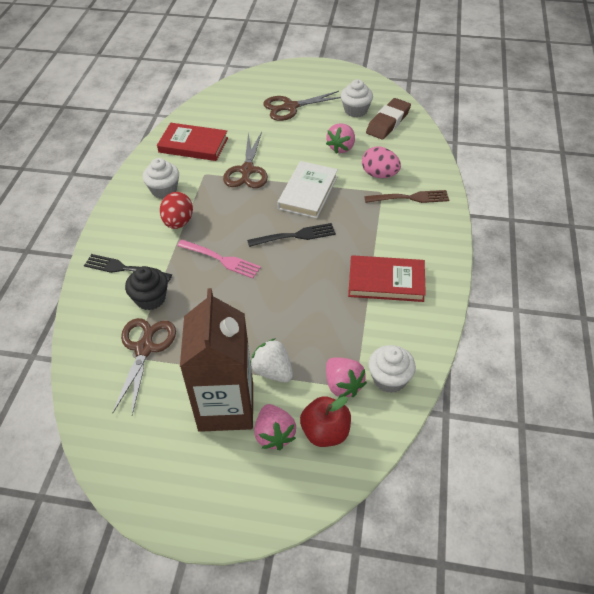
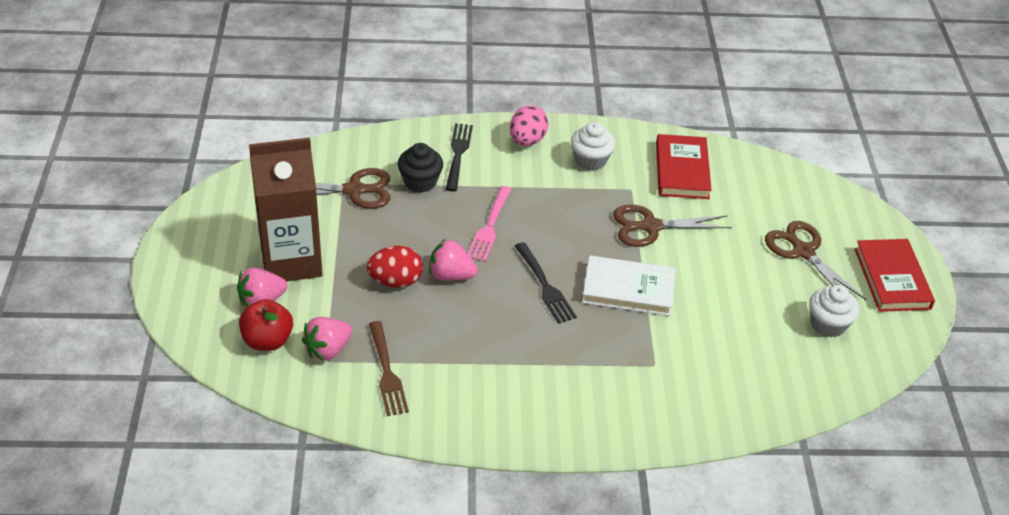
camera: 75 degrees right, 5 degrees down
red egg [160,192,193,229] -> red egg moved to [367,246,423,288]
white strawberry [250,338,293,383] -> none
pink strawberry [326,123,355,154] -> pink strawberry moved to [429,239,478,281]
red book [348,255,426,302] -> red book moved to [854,239,935,312]
pink egg [362,147,401,178] -> pink egg moved to [510,105,549,146]
brown fork [364,190,449,203] -> brown fork moved to [369,321,409,416]
brown eraser [366,98,411,140] -> none
white cupcake [368,345,416,393] -> none

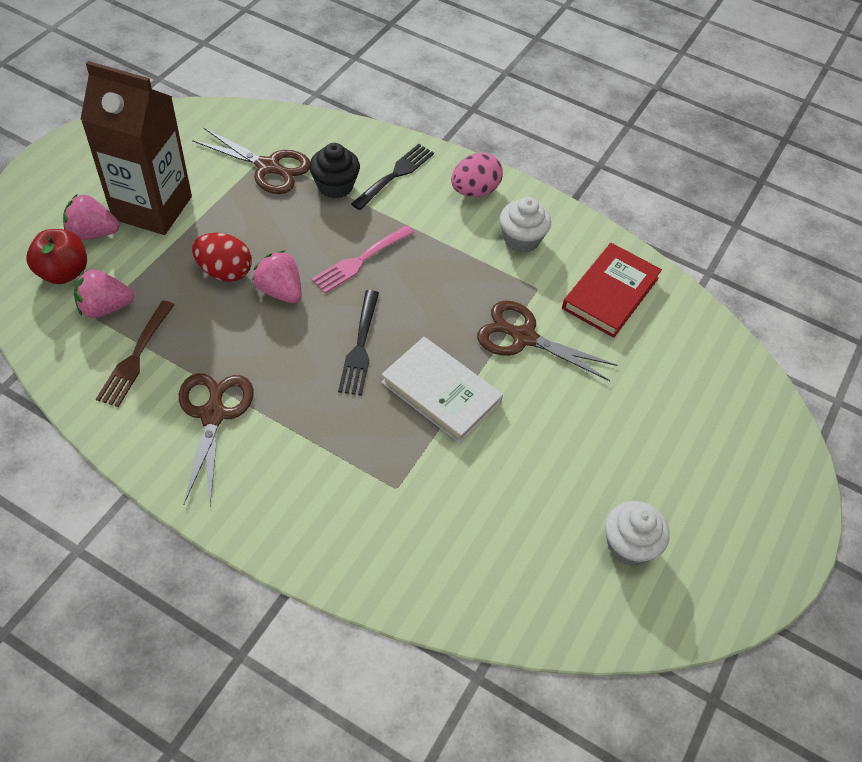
camera: 30 degrees right, 10 degrees up
brown scissors [765,221,866,300] -> brown scissors moved to [179,373,254,505]
red book [854,239,935,312] -> none

